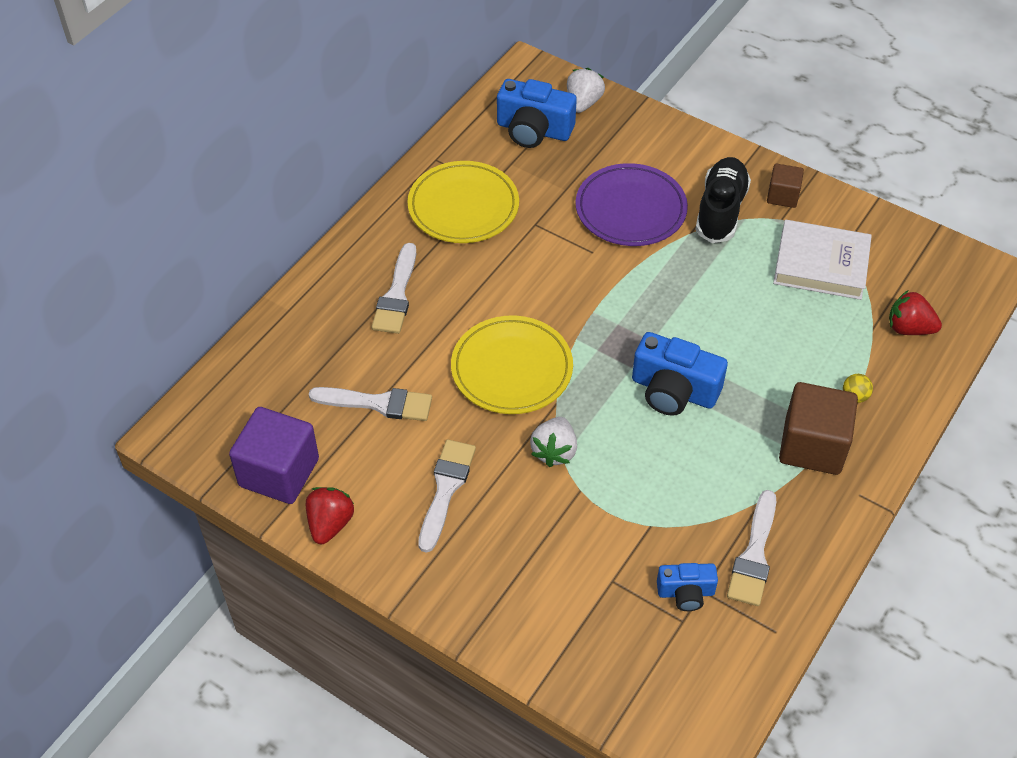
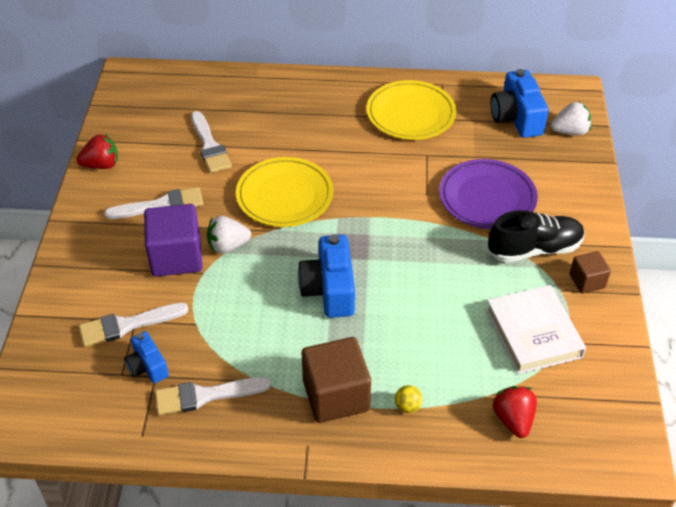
camera: 60 degrees right, 5 degrees down
purple cube [229,407,319,504] -> purple cube moved to [144,204,202,277]
white brush [371,243,416,334] -> white brush moved to [79,303,188,347]

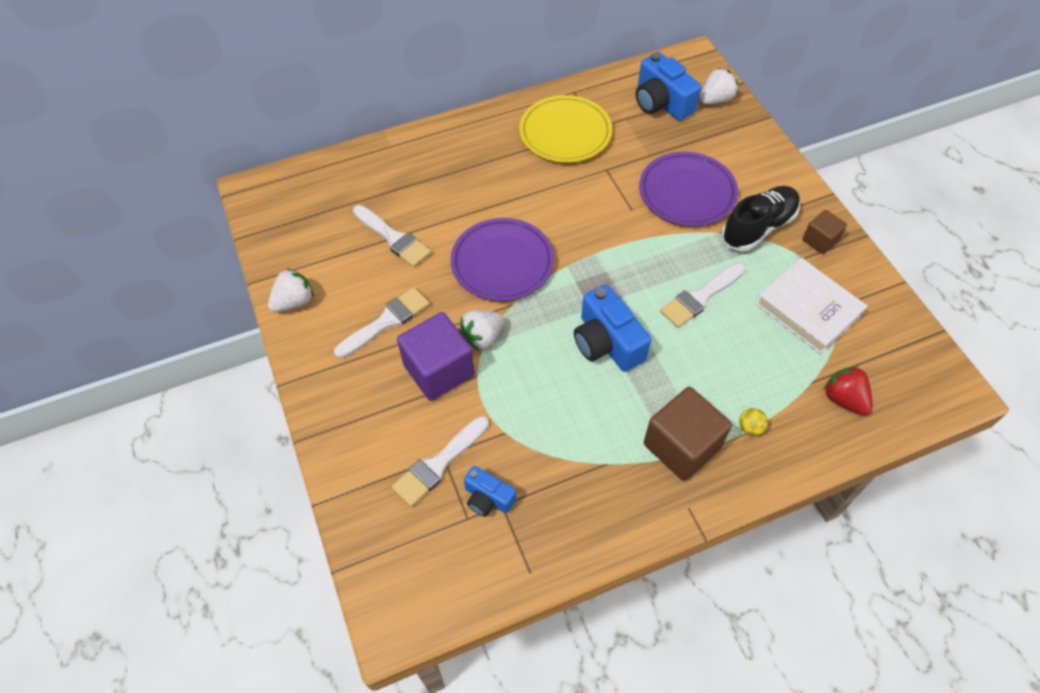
camera: 25 degrees left, 10 degrees up
red strawberry [76,134,118,169] -> white strawberry [268,268,314,312]
white brush [155,377,271,415] -> white brush moved to [660,263,746,328]
yellow plate [236,157,333,227] -> purple plate [451,218,554,301]

